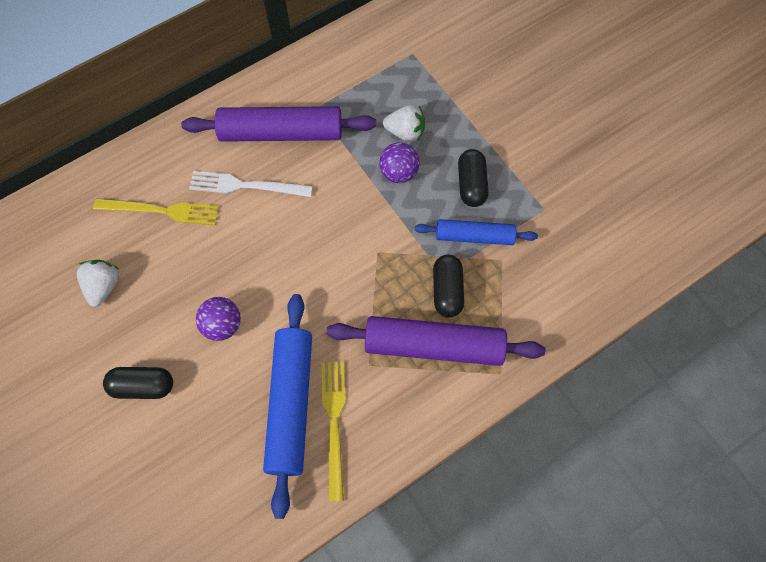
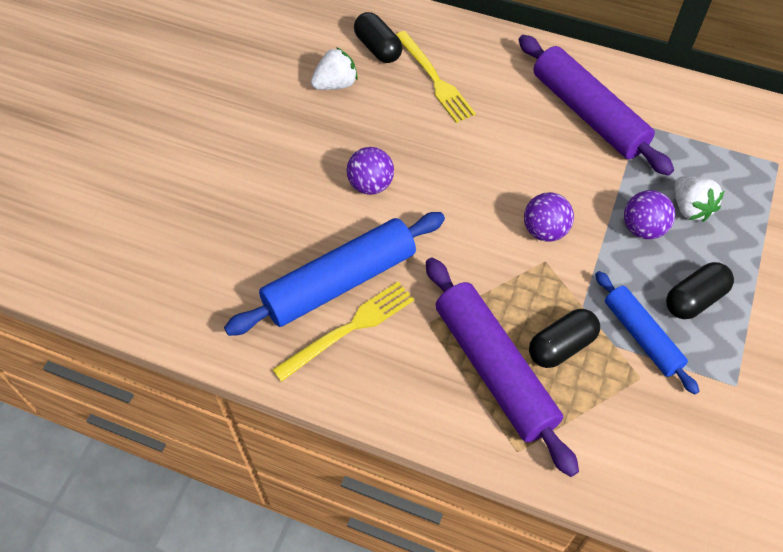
camera: 55 degrees right, 10 degrees down
black capsule [103,367,173,399] -> black capsule moved to [354,12,402,63]
white fork [189,171,313,197] -> none
none -> purple ball [524,192,574,242]

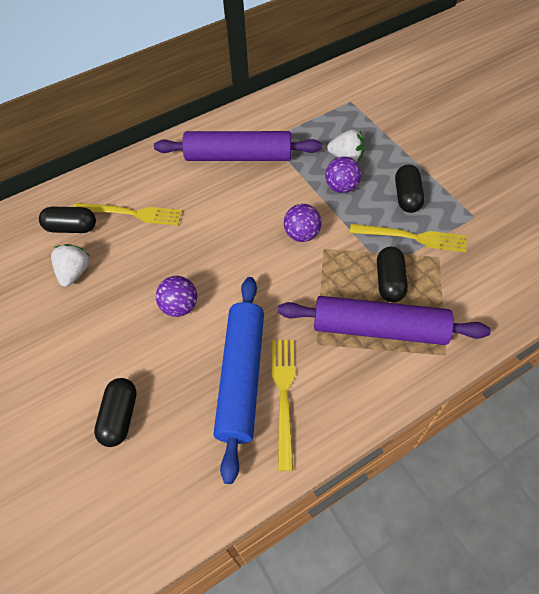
camera: 50 degrees left, 0 degrees up
blue rolling pin [595,271,699,395] -> yellow fork [350,224,467,252]
none -> black capsule [94,378,137,447]

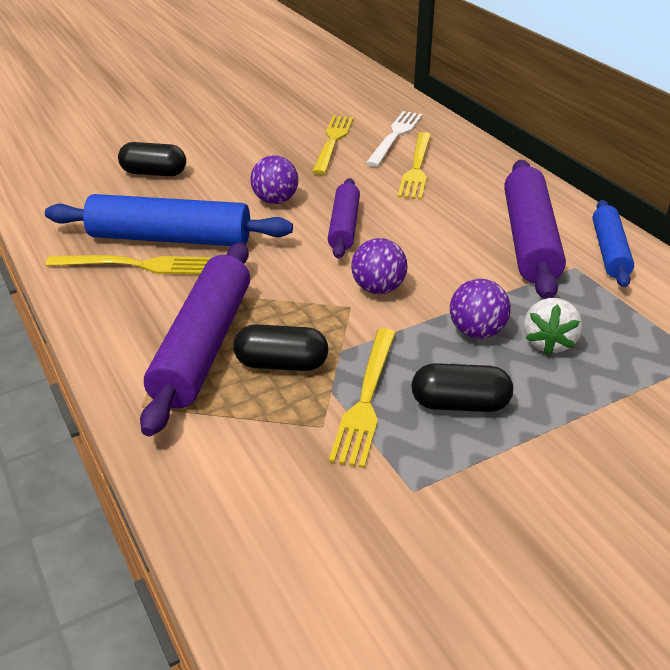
camera: 90 degrees right, 20 degrees down
black capsule [39,207,96,233] -> white fork [366,111,423,167]
white strawberry [51,244,90,287] -> yellow fork [312,115,353,175]
none -> purple rolling pin [328,178,360,259]
none -> blue rolling pin [592,200,634,287]

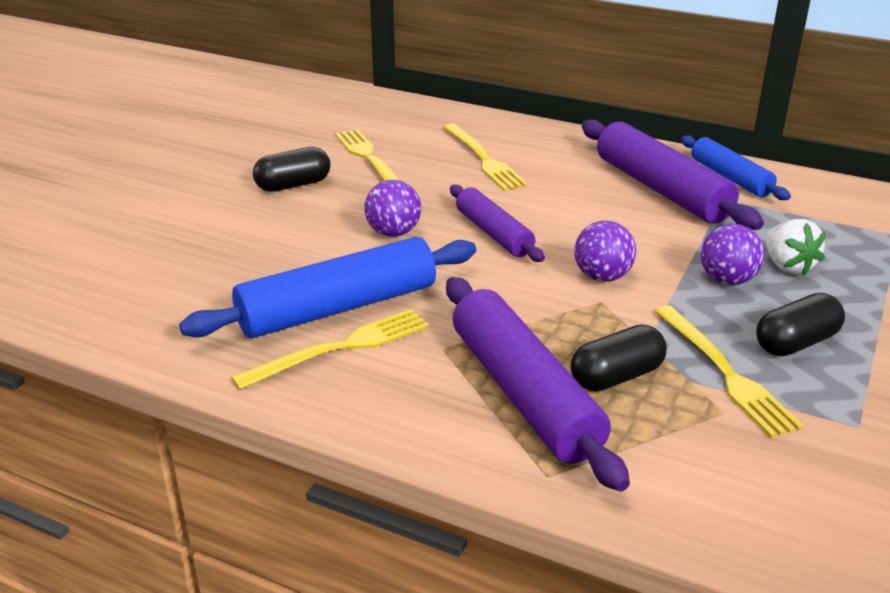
camera: 35 degrees left, 5 degrees down
black capsule [118,142,186,176] -> black capsule moved to [253,147,330,192]
white fork [366,111,423,167] -> none

